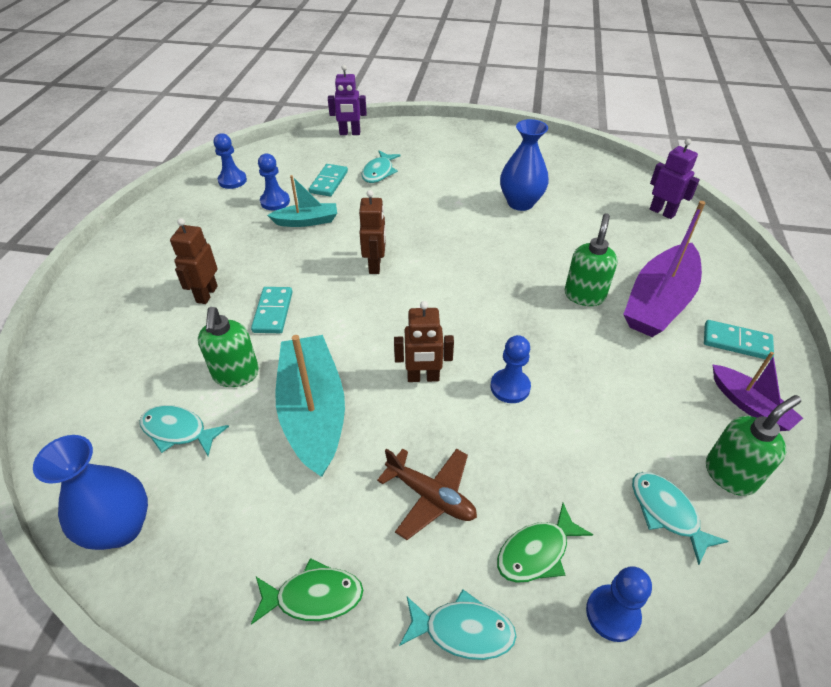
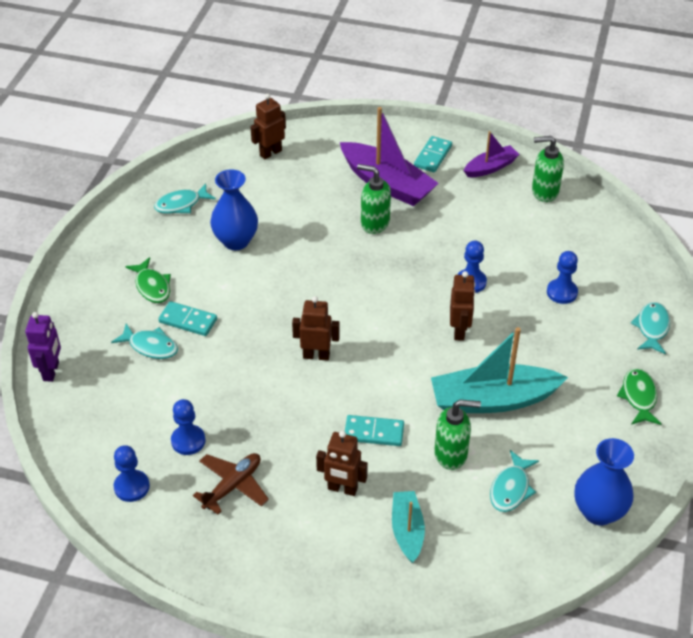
camera: 85 degrees left, 0 degrees up
turquoise boat [267,175,337,227] -> turquoise boat moved to [392,491,425,563]
turquoise domino [309,164,348,196] -> turquoise domino moved to [158,301,217,336]
brown plane [377,449,477,540] -> brown plane moved to [193,453,269,514]
green fish [497,503,593,583] -> green fish moved to [125,257,171,303]
blue pawn [586,566,652,642] -> blue pawn moved to [547,251,578,304]
turquoise fish [632,472,728,565] -> turquoise fish moved to [154,183,216,214]
purple robot [650,139,700,219] -> brown robot [250,94,286,159]
green soap dispenser [706,395,801,496] -> green soap dispenser turned 60 degrees counterclockwise [532,136,564,202]

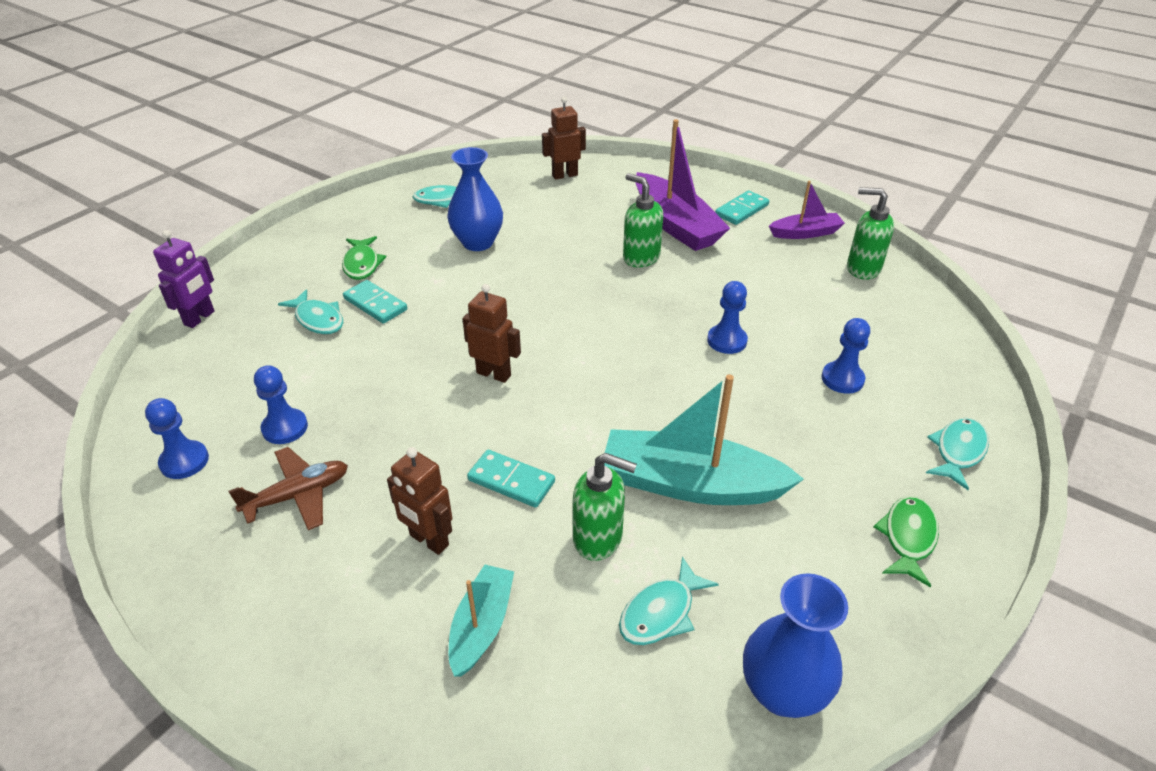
camera: 20 degrees right, 5 degrees down
brown robot [450,271,475,341] -> none

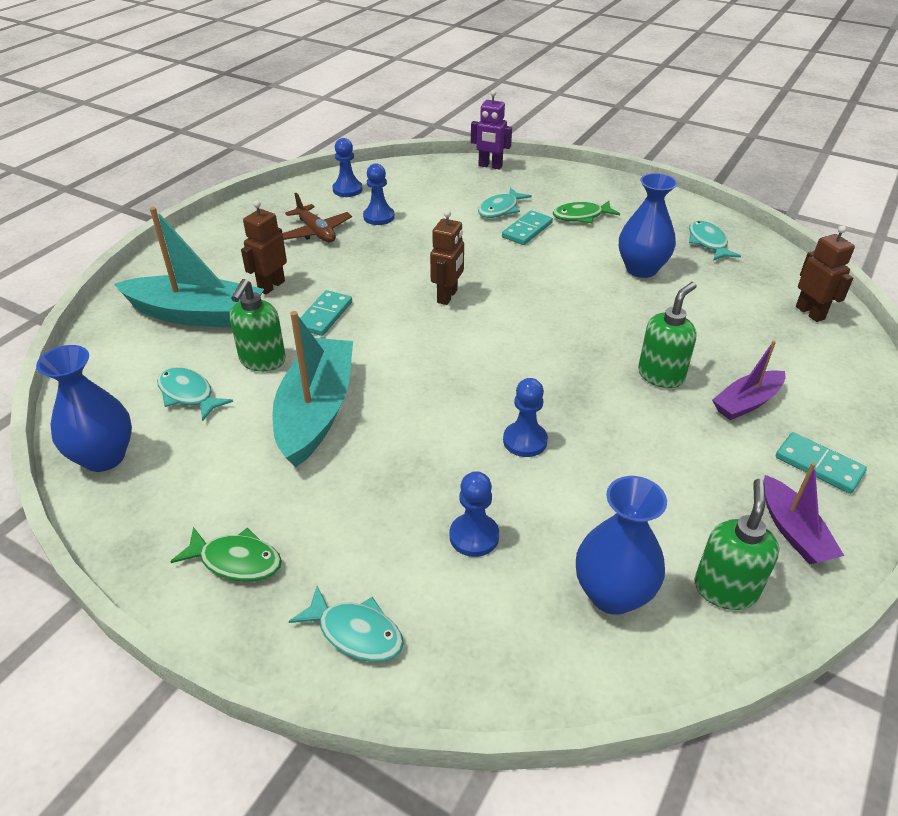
camera: 85 degrees right, 0 degrees up
turquoise boat [449,565,514,677] -> turquoise boat [114,207,264,327], size x1.80
purple boat [636,119,730,251] -> purple boat [712,340,785,420], size x0.55
none -> blue vase [576,476,667,615]

